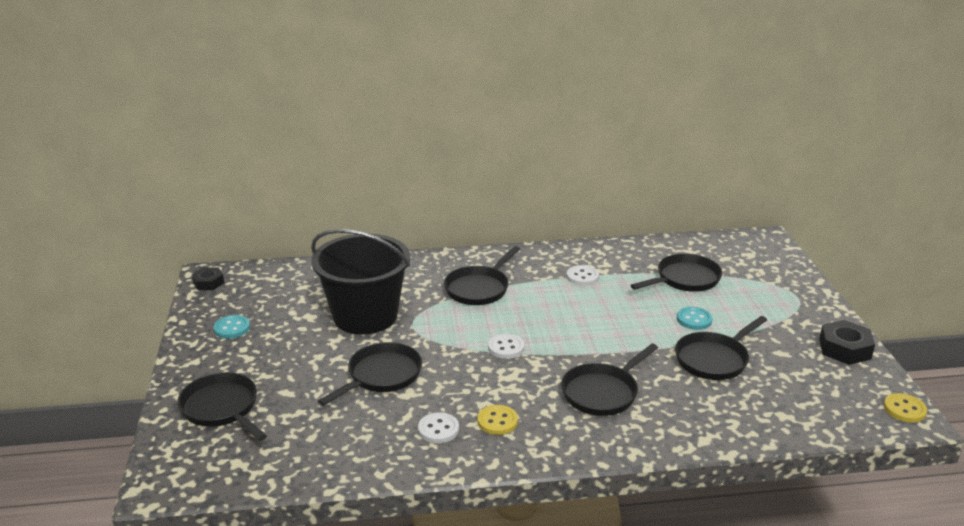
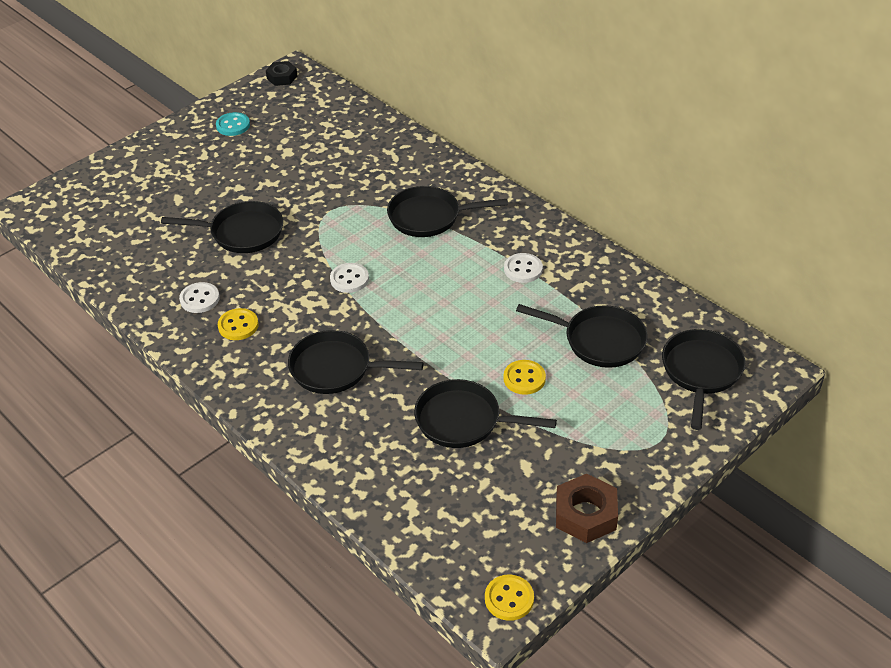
camera: 55 degrees right, 15 degrees up
black pan [177,372,267,441] -> black pan moved to [662,329,745,430]
black bucket [311,229,410,334] -> none
turquoise button [677,307,713,330] -> yellow button [503,360,546,395]
black nut [819,320,875,365] -> brown nut [556,474,618,543]

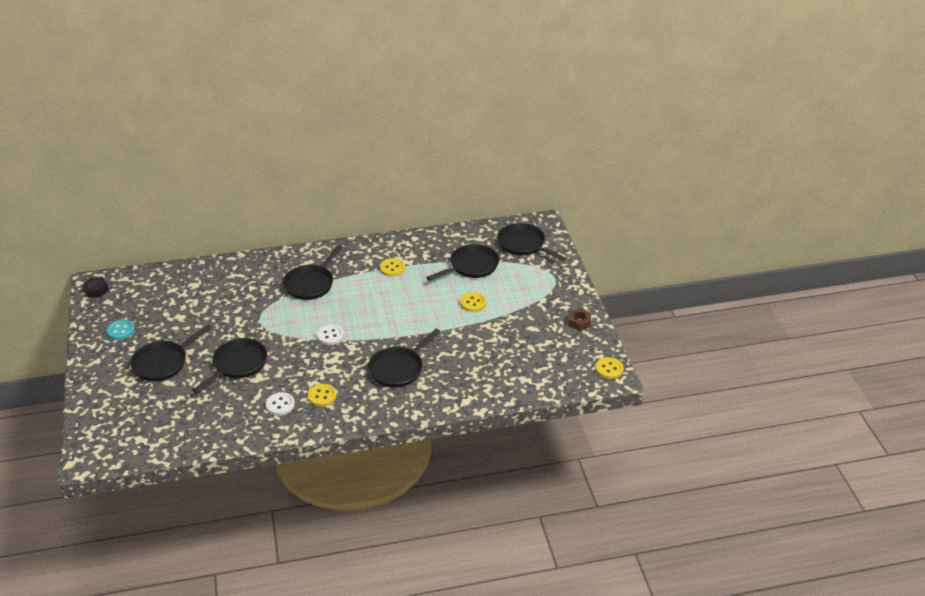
camera: 60 degrees left, 5 degrees down
black pan [414,379,557,448] -> black pan moved to [130,325,212,381]
white button [504,253,543,283] -> yellow button [380,258,405,277]
brown nut [556,474,618,543] -> brown nut [568,308,591,331], size x0.65

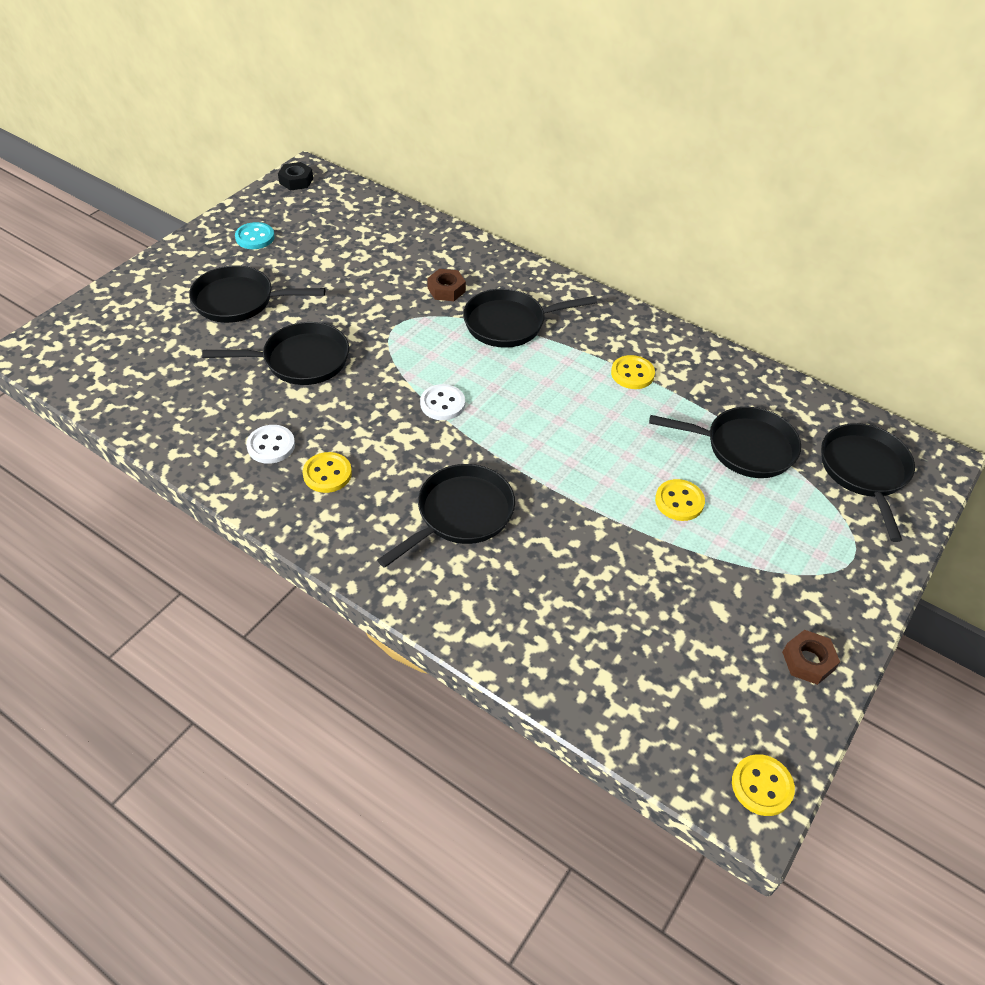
camera: 45 degrees right, 10 degrees up
black pan [368,329,440,388] -> black pan turned 135 degrees clockwise [377,464,515,568]
none -> brown nut [427,269,466,301]

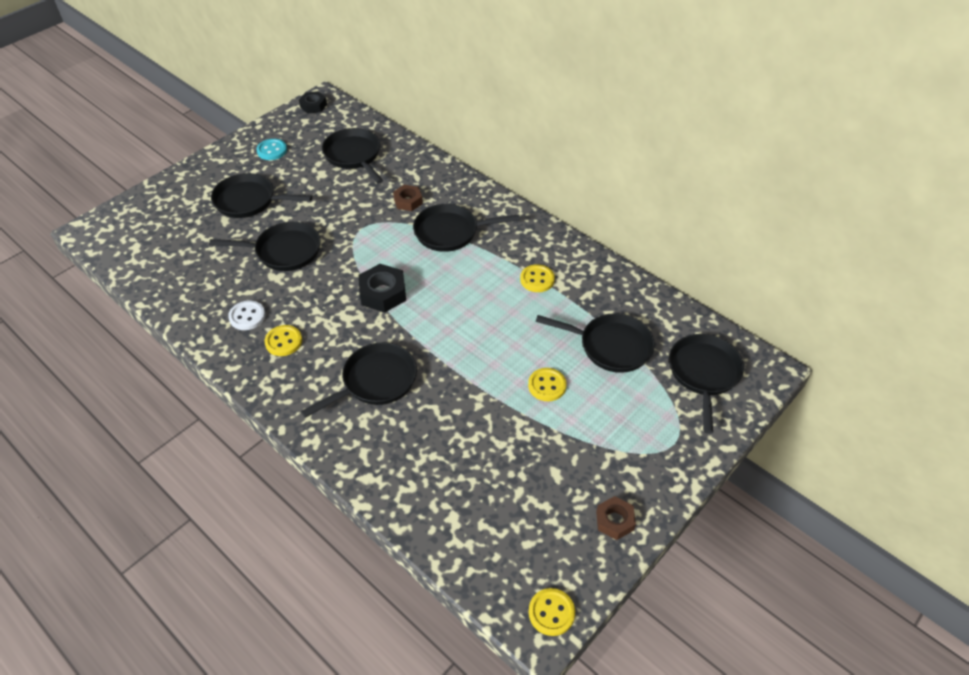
camera: 10 degrees right, 0 degrees up
white button [420,384,465,420] -> black nut [358,264,406,312]
none -> black pan [322,128,383,184]

